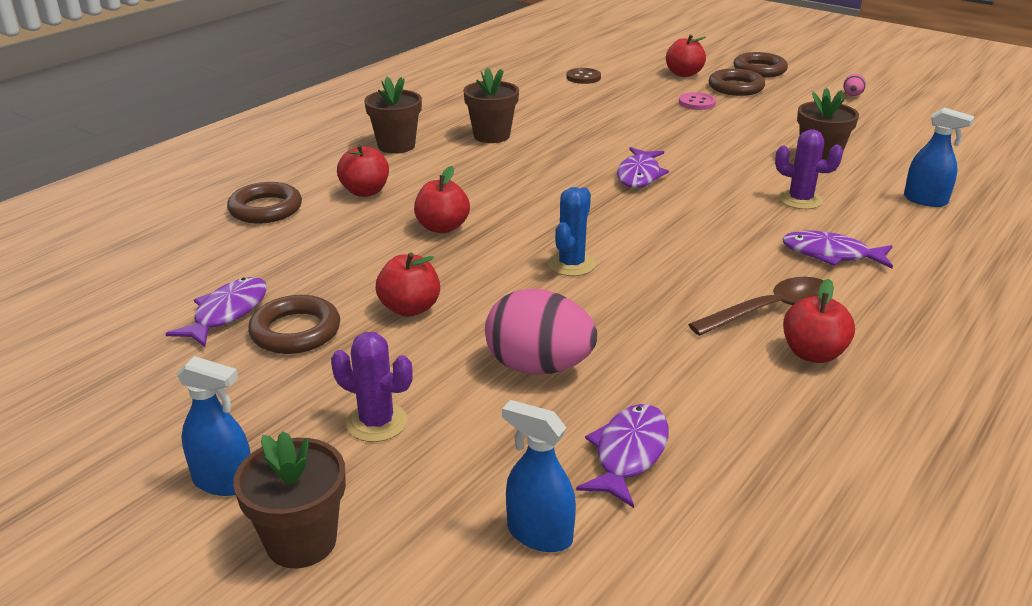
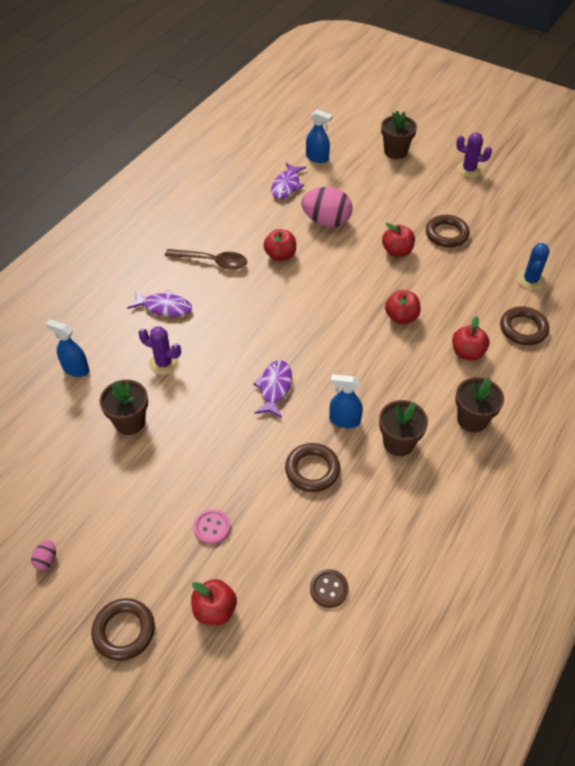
camera: 175 degrees right, 20 degrees up
purple fish [165,277,267,347] -> none
blue spray bottle [176,356,251,496] -> blue spray bottle moved to [329,374,363,428]
purple cactus [331,332,413,442] -> purple cactus moved to [456,133,492,177]
blue cactus [548,187,596,276] -> blue cactus moved to [517,243,550,290]
brown spoon [688,277,824,336] -> brown spoon turned 135 degrees counterclockwise [165,249,247,270]
brown ring [709,68,765,96] -> brown ring moved to [285,443,340,492]
red apple [783,279,855,363] -> red apple moved to [263,229,296,261]

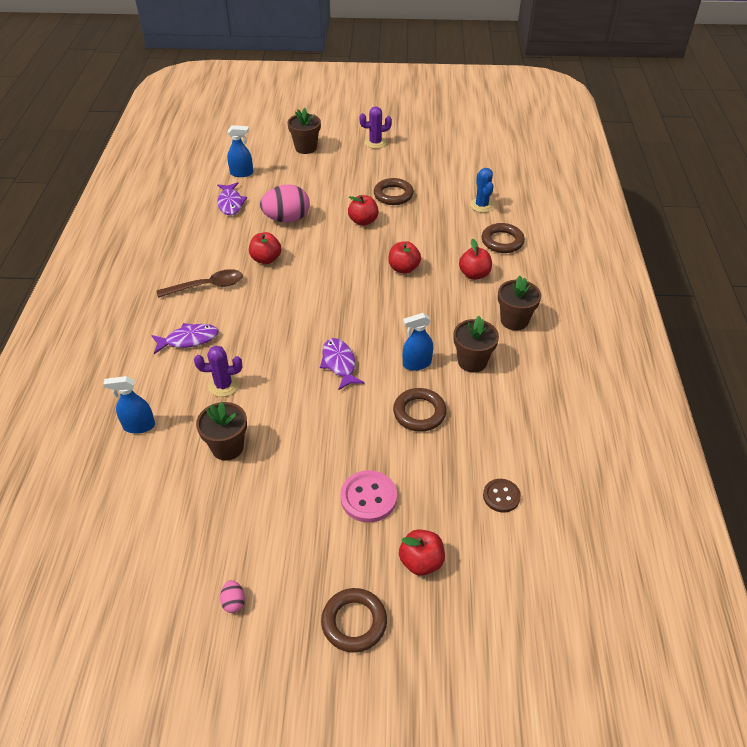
camera: 30 degrees left, 5 degrees down
pink button [193,509,230,544] -> pink button [340,470,397,523], size x1.53

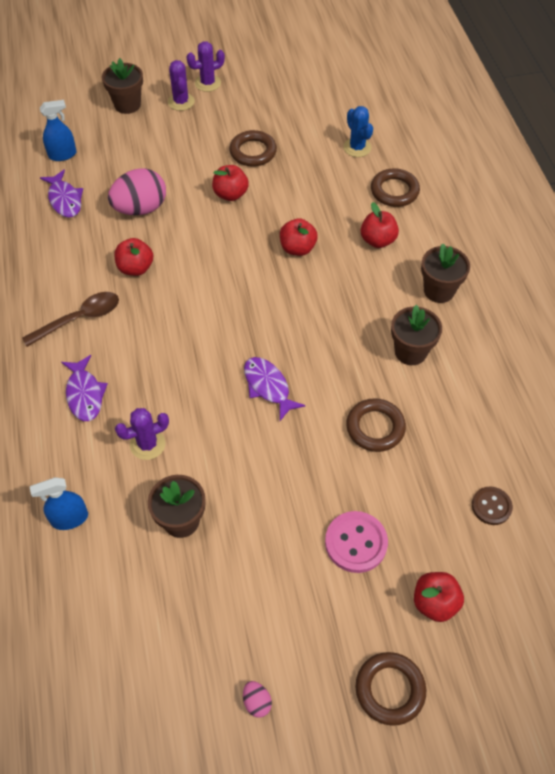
camera: 15 degrees left, 10 degrees up
purple fish [151,323,219,354] -> purple fish turned 105 degrees clockwise [61,355,108,421]
blue spray bottle [403,313,433,371] -> none
none -> purple cactus [168,60,195,111]

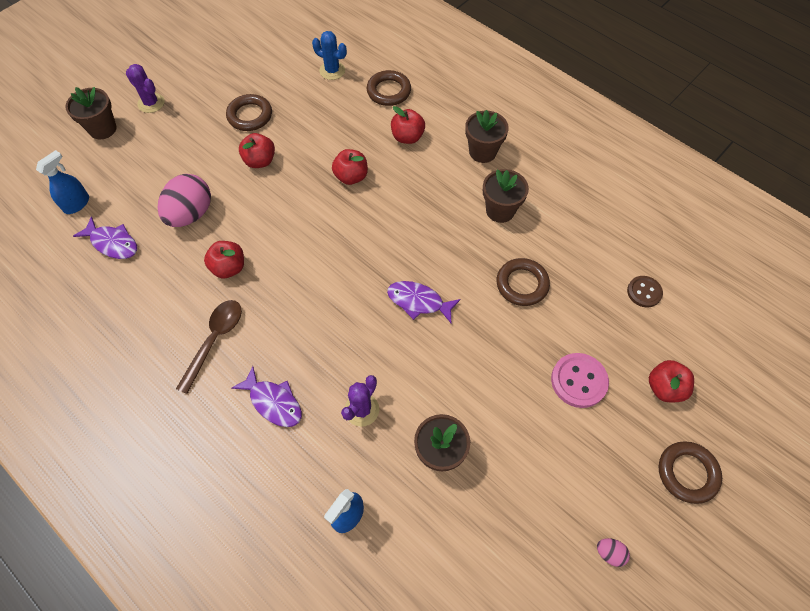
camera: 35 degrees left, 5 degrees up
purple cactus [187,41,225,92] -> none

